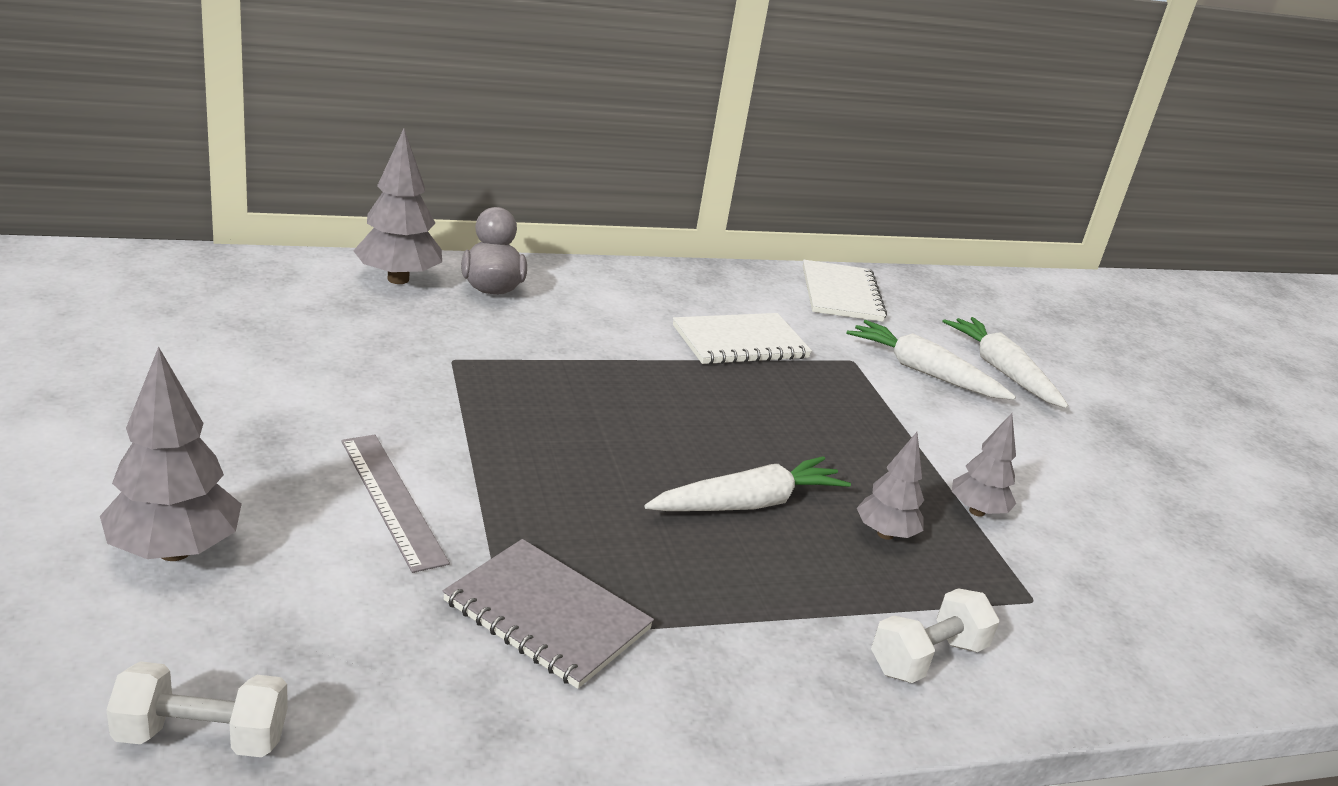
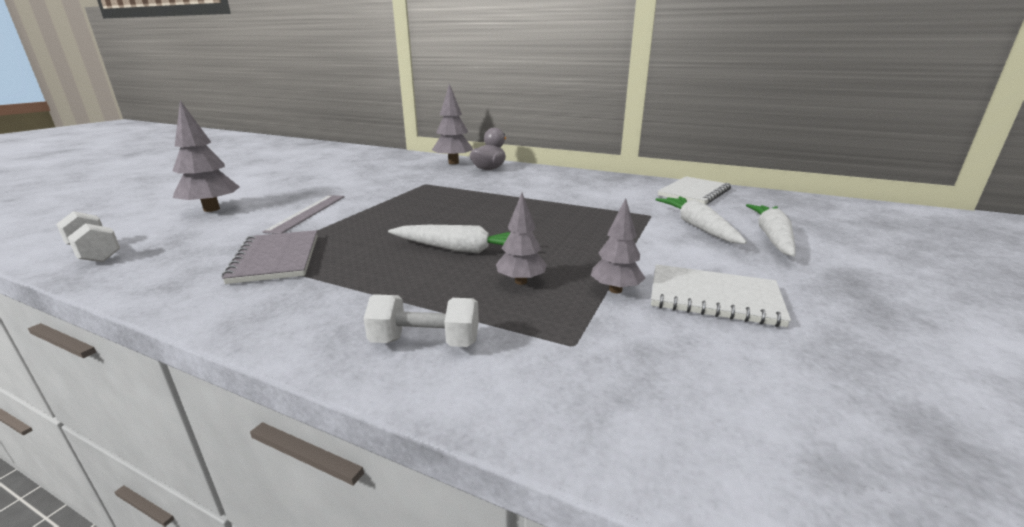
camera: 45 degrees right, 5 degrees down
white notebook [673,313,812,364] -> white notebook moved to [651,264,791,327]

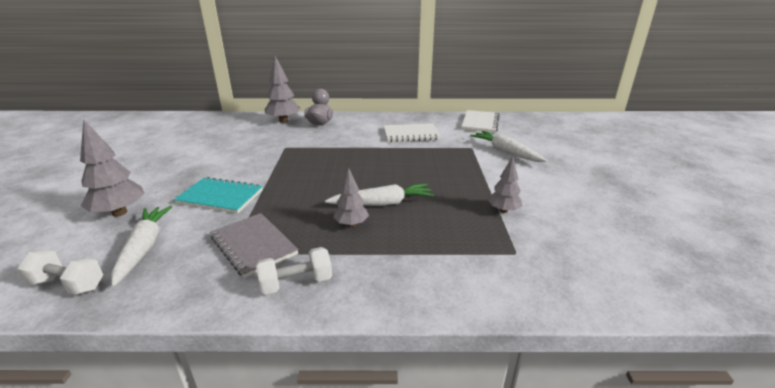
camera: 25 degrees left, 5 degrees up
grey ruler [263,195,345,234] -> turquoise notebook [174,177,263,213]
white dumbbell [364,294,479,347] -> white dumbbell moved to [256,247,332,295]
grey tree [496,193,547,285] -> grey tree moved to [333,168,369,227]
white notebook [651,264,791,327] -> white notebook moved to [384,123,441,142]
white carrot [746,204,796,257] -> white carrot moved to [111,206,172,287]

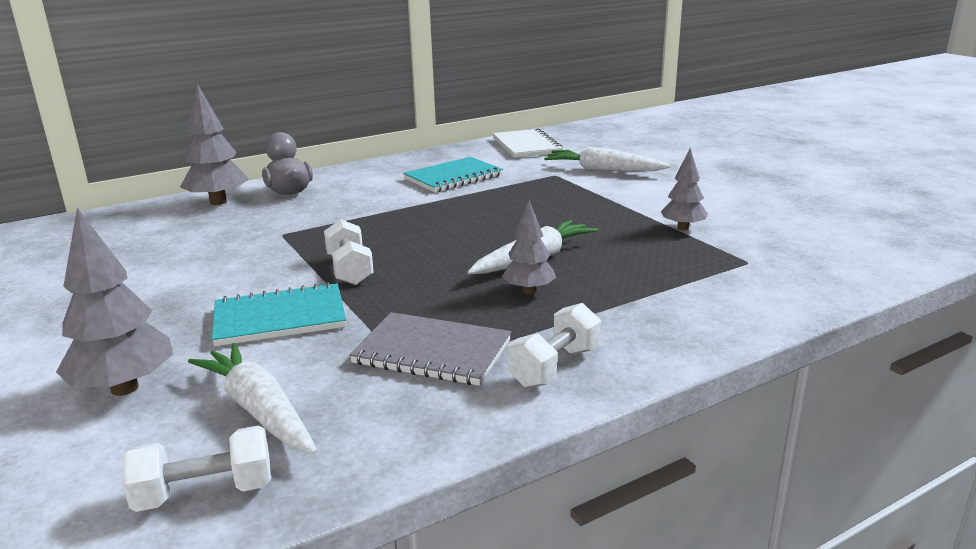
camera: 30 degrees left, 5 degrees down
white notebook [384,123,441,142] -> turquoise notebook [403,157,503,192]
none -> white dumbbell [324,219,374,285]

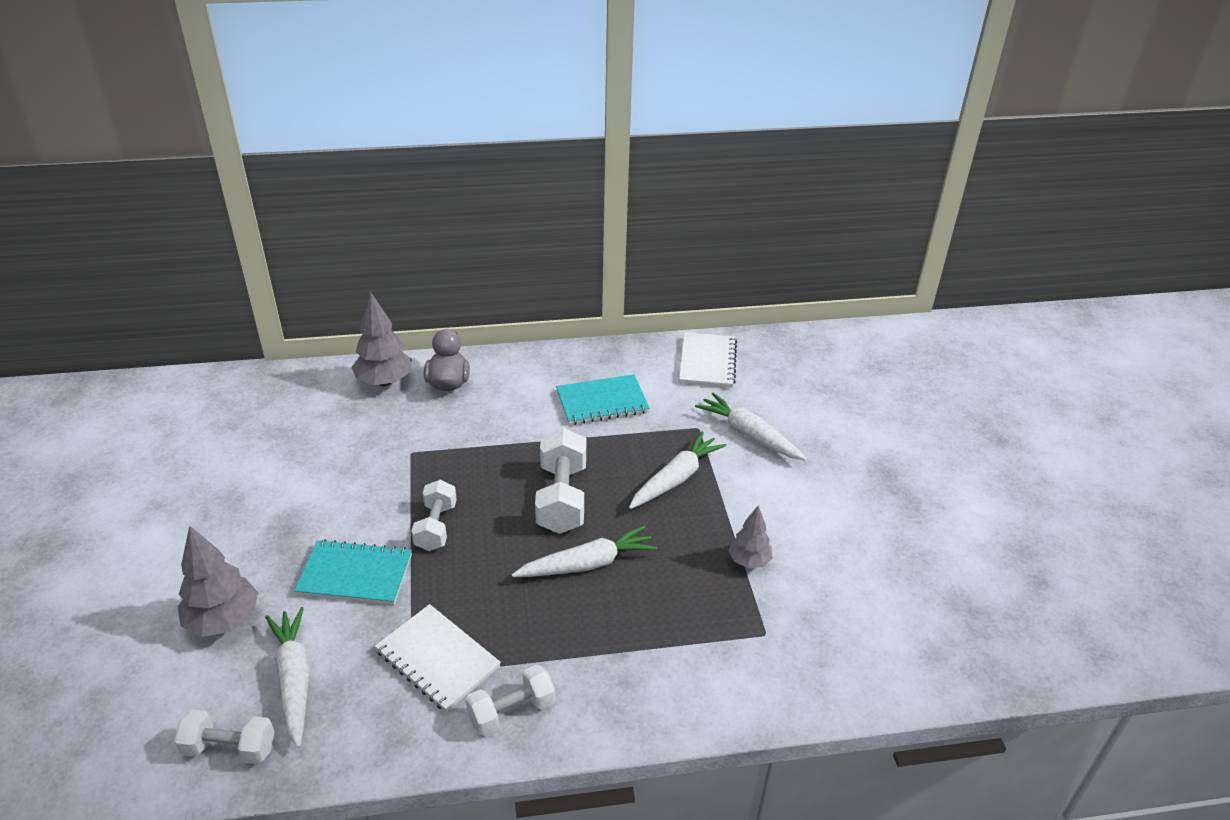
camera: 20 degrees right, 15 degrees up
grey notebook [349,312,511,386] -> white notebook [375,604,501,712]
grey tree [502,200,556,294] -> none
none -> white dumbbell [535,428,586,534]
none -> white carrot [629,431,726,509]

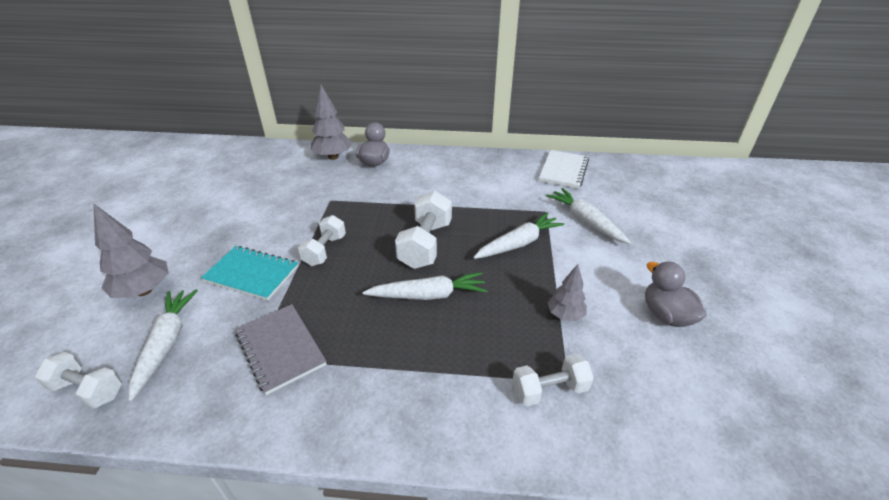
camera: 15 degrees right, 0 degrees up
white notebook [375,604,501,712] -> grey notebook [235,304,327,395]
white dumbbell [466,665,555,736] -> white dumbbell moved to [512,354,594,406]
turquoise notebook [556,374,650,425] -> none
none -> grey duck [645,261,707,327]

